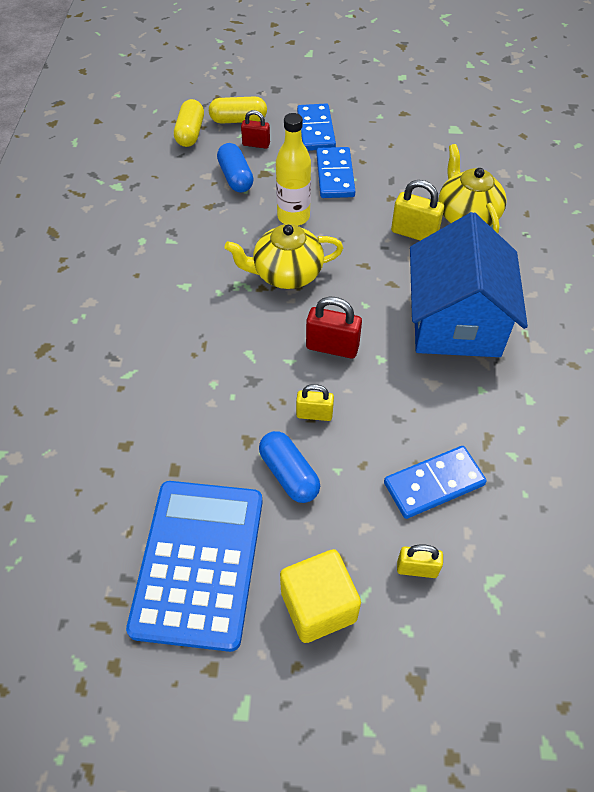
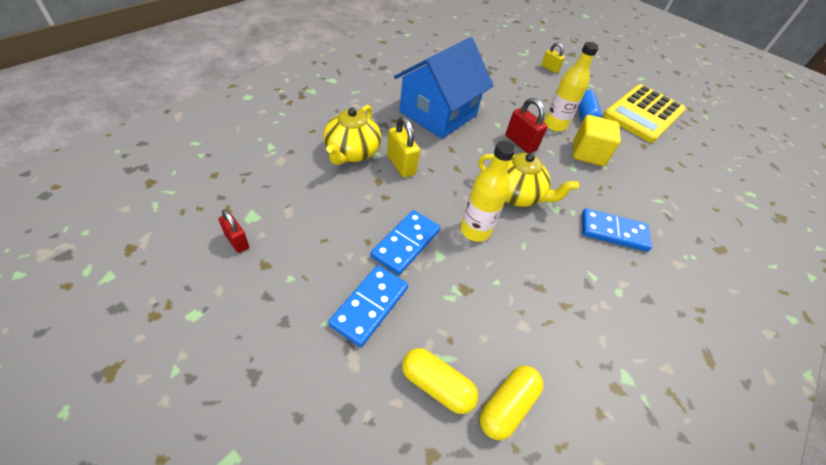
camera: 150 degrees left, 5 degrees down
blue calculator [126,481,263,652] -> yellow calculator [603,84,686,143]
blue capsule [217,143,254,193] -> none
red padlock [241,110,270,149] -> red padlock moved to [219,209,249,253]
yellow cube [280,549,361,643] -> yellow cube moved to [573,115,621,166]
yellow padlock [296,384,334,421] -> yellow bottle [544,42,599,132]
blue domino [384,446,487,519] -> blue domino moved to [582,208,652,252]

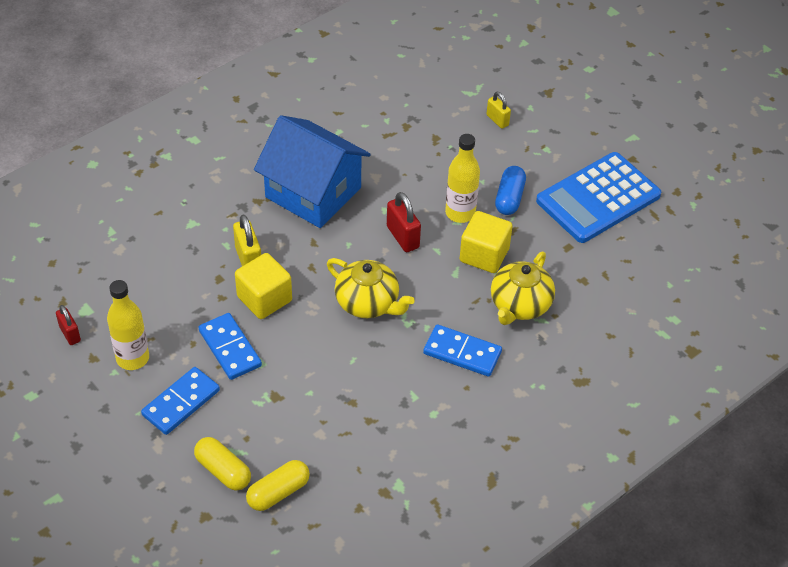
camera: 15 degrees right, 0 degrees up
yellow teapot [323,105,381,165] -> yellow teapot moved to [491,252,555,325]
blue domino [371,210,440,275] -> blue domino turned 75 degrees counterclockwise [198,313,262,380]
blue house [394,37,494,139] -> blue house turned 75 degrees clockwise [254,115,371,228]
yellow bottle [461,141,516,242] -> yellow bottle moved to [107,280,149,370]
yellow calculator [603,84,686,143] -> blue calculator [536,152,661,243]
none -> yellow cube [235,253,292,319]

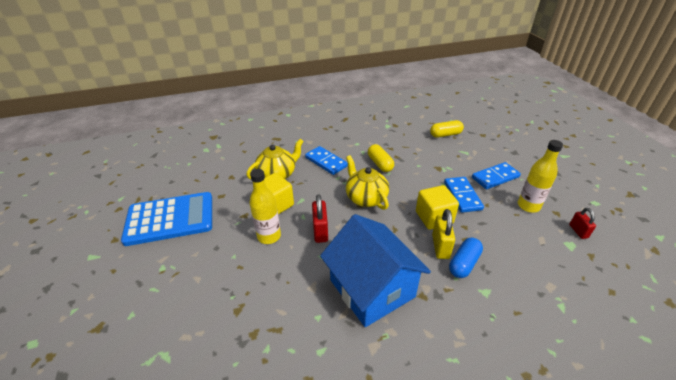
camera: 155 degrees left, 10 degrees down
yellow capsule [194,437,251,491] -> yellow capsule moved to [368,144,394,172]
yellow padlock [487,92,511,129] -> none
blue capsule [495,166,526,215] -> blue capsule moved to [449,237,483,278]

